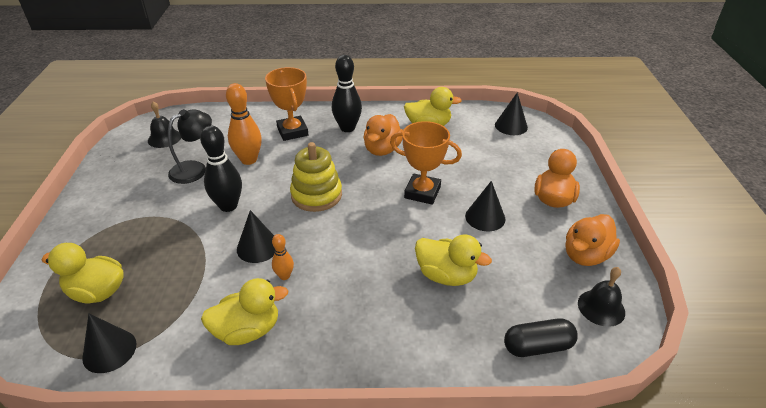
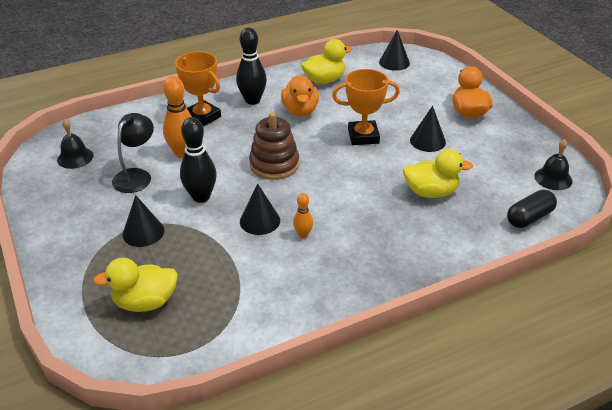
camera: 25 degrees left, 0 degrees up
black cone [82,314,137,373] -> black cone moved to [122,195,164,247]
yellow duck [201,278,288,345] -> none
yellow stacking toy [290,142,342,212] -> brown stacking toy [249,112,299,180]
orange duck [566,214,620,266] -> none

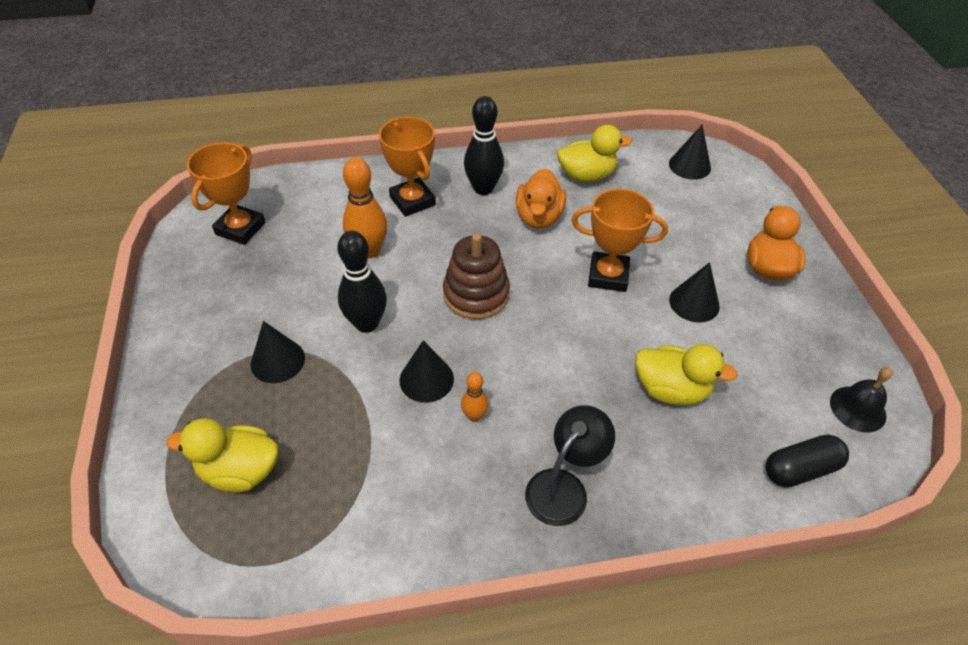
camera: 15 degrees right, 10 degrees up
black bell [57,119,94,169] -> orange trophy [187,142,266,245]
black lamp [112,113,154,193] -> black lamp moved to [525,405,615,526]

